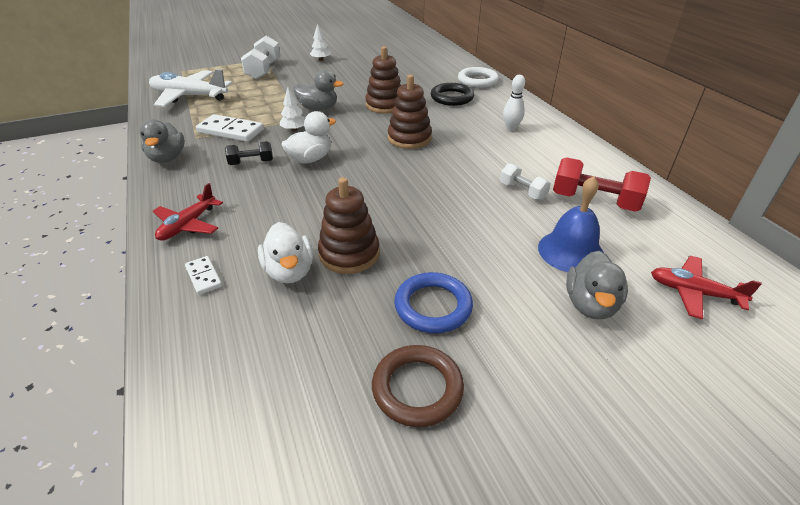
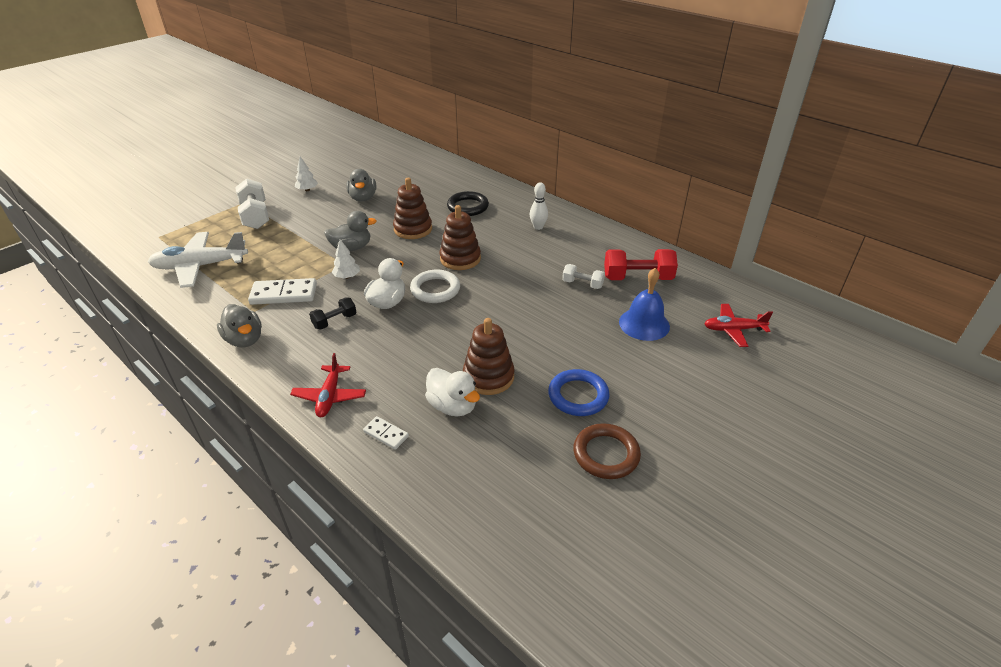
camera: 25 degrees left, 0 degrees up
white ring [458,67,499,88] -> white ring moved to [410,270,460,303]
grey duck [566,251,628,319] -> grey duck moved to [346,169,376,201]

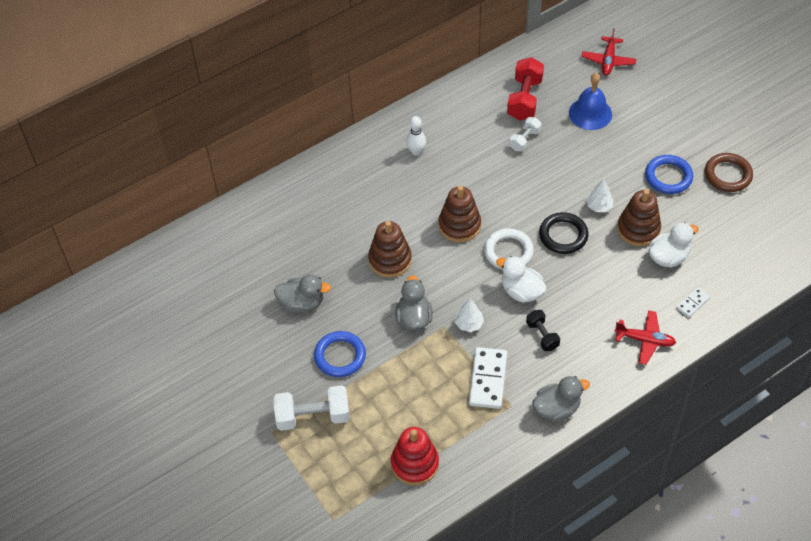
camera: 75 degrees left, 15 degrees up
white plane [148,232,248,288] -> red stacking toy [391,427,439,485]
white tree [295,156,318,191] -> white tree moved to [586,179,614,212]
black ring [447,191,489,216] -> black ring moved to [539,212,589,254]
none -> blue ring [314,331,366,377]

